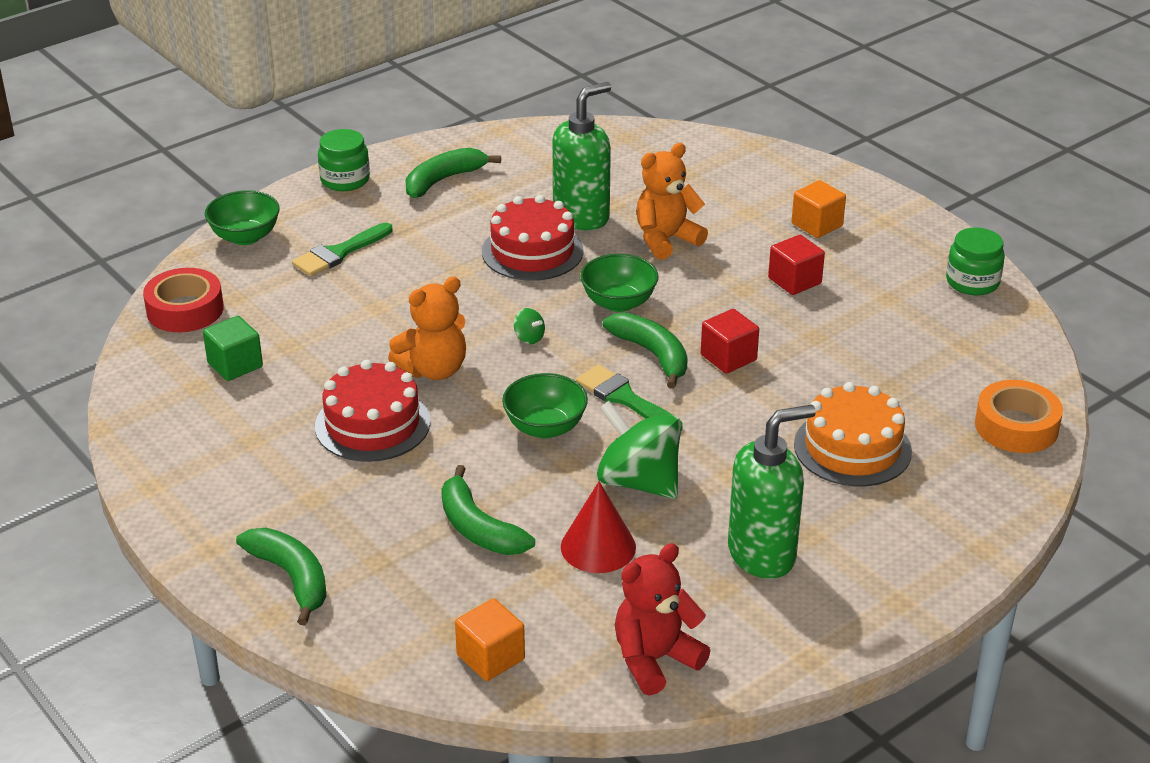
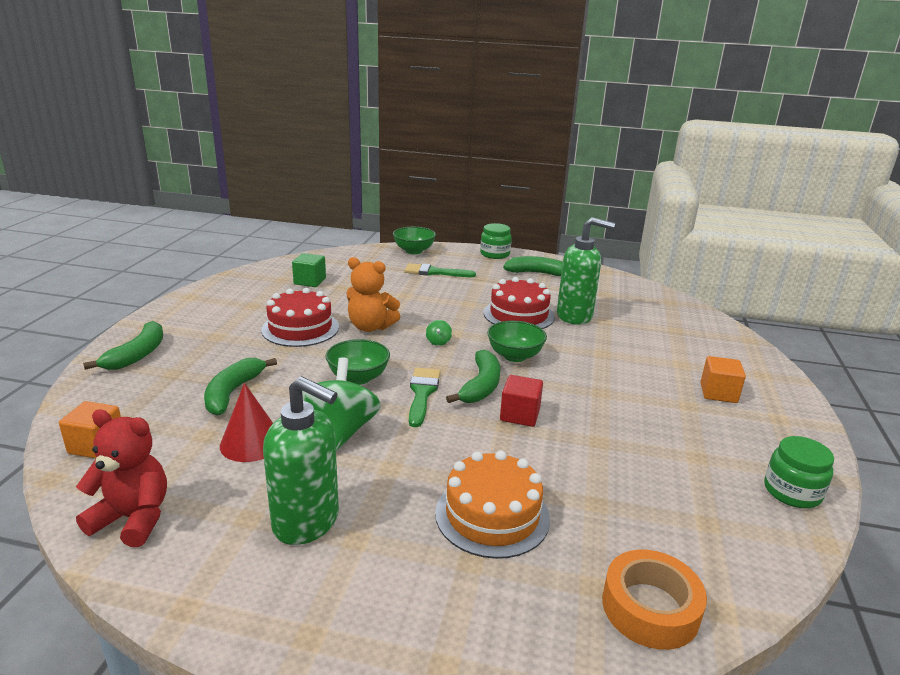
camera: 50 degrees right, 10 degrees down
red tape [143,268,224,332] -> none
orange teddy bear [636,143,708,260] -> none
red cube [768,235,825,295] -> none

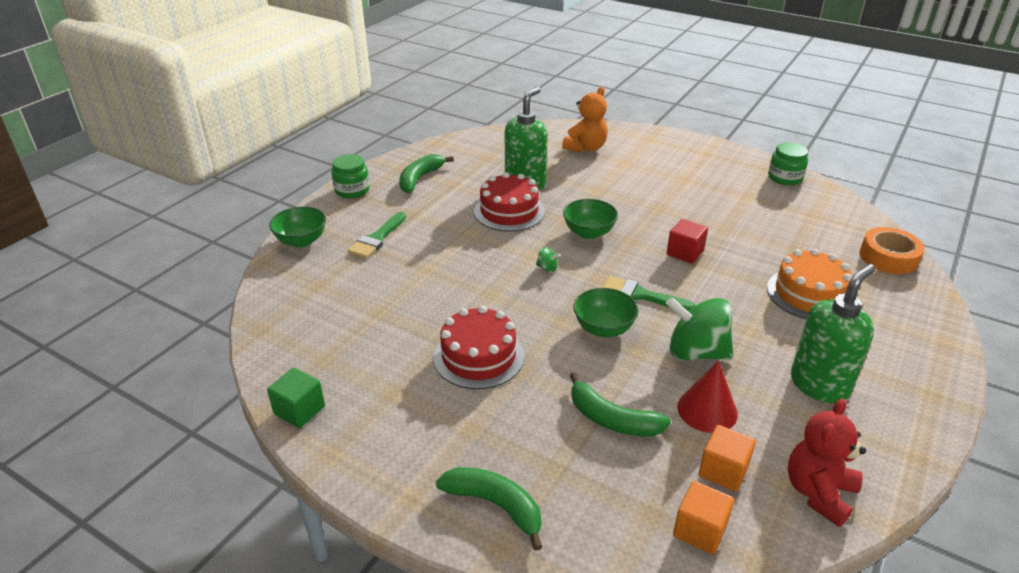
camera: 70 degrees left, 10 degrees up
green cube [292,253,326,287] -> green cube moved to [267,368,325,428]
orange teddy bear [346,257,400,332] -> orange teddy bear moved to [562,87,608,152]
green banana [446,350,500,403] -> none
orange cube [701,356,746,403] -> orange cube moved to [699,425,756,492]

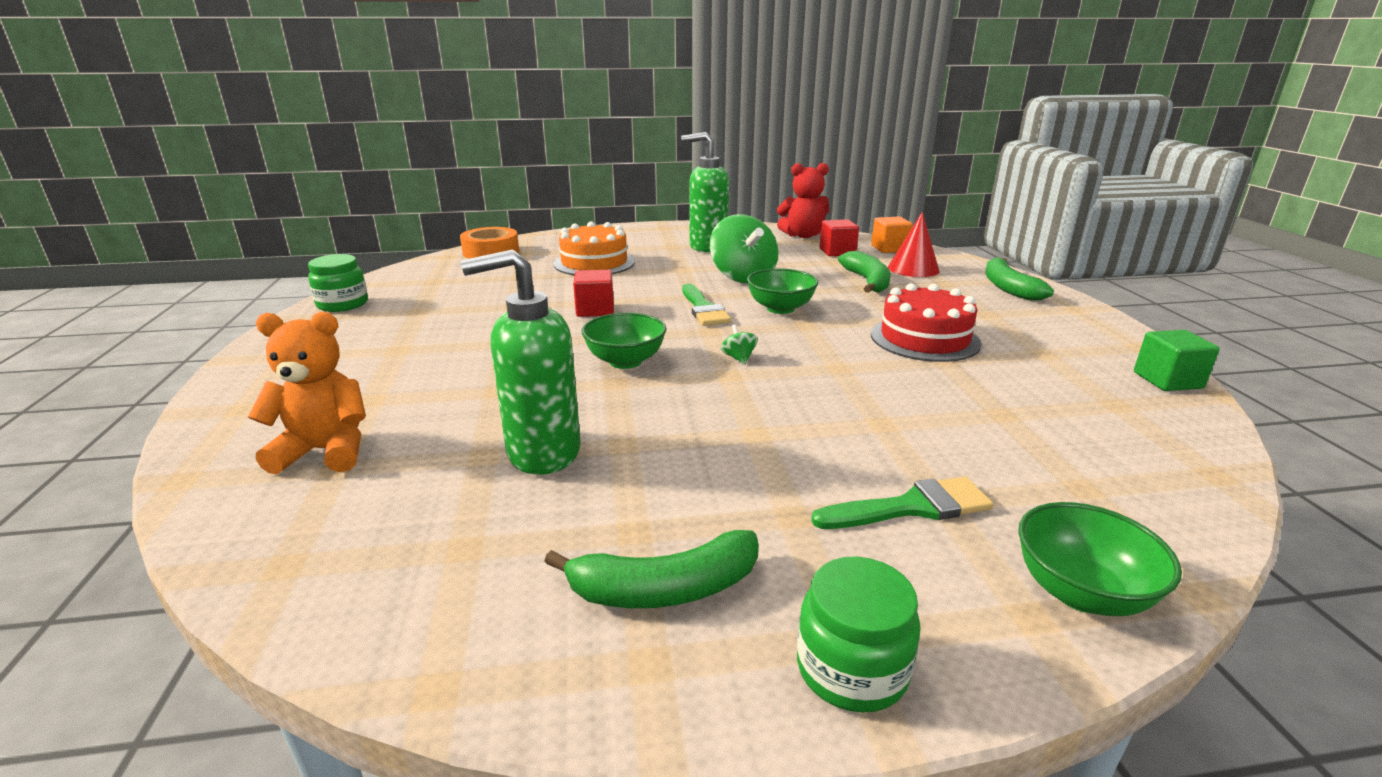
camera: 130 degrees left, 10 degrees down
red cake [474,172,545,231] -> none
red cone [677,360,738,433] -> red cone moved to [888,212,940,277]
orange cube [699,425,756,492] -> red cube [819,219,859,256]

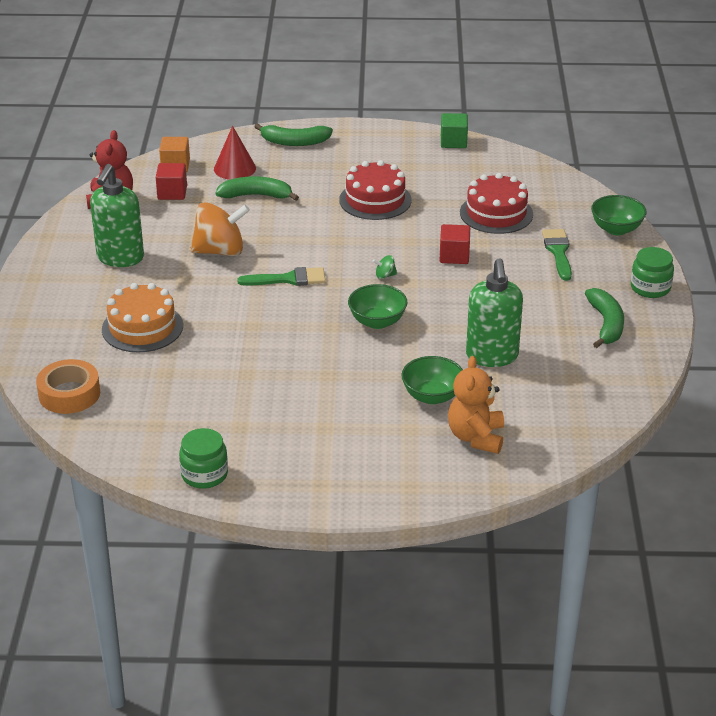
camera: 80 degrees left, 10 degrees up
red cube [573,270,614,317] -> red cube moved to [440,224,470,264]
green spinning top [710,214,779,283] -> orange spinning top [190,202,250,256]
green bowl [747,268,818,314] -> green bowl moved to [401,356,463,404]
none -> red cake [460,173,533,234]

